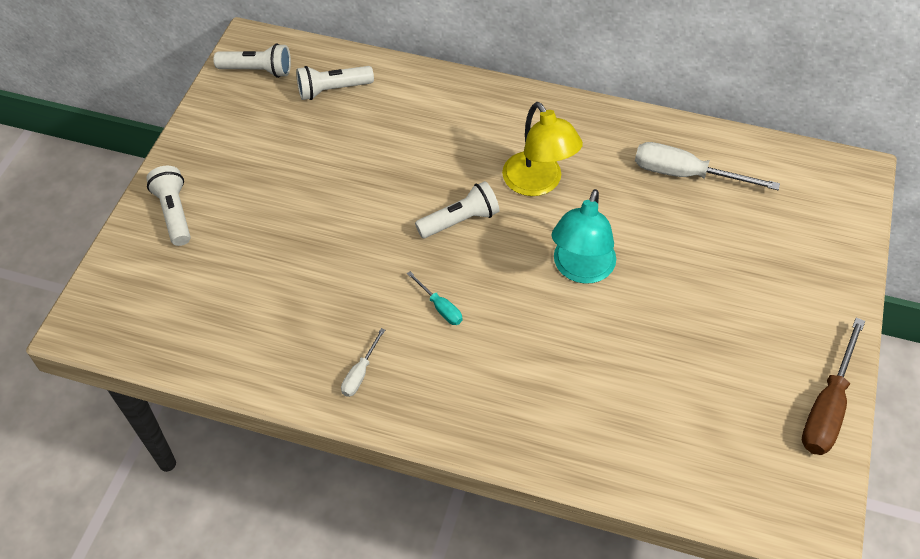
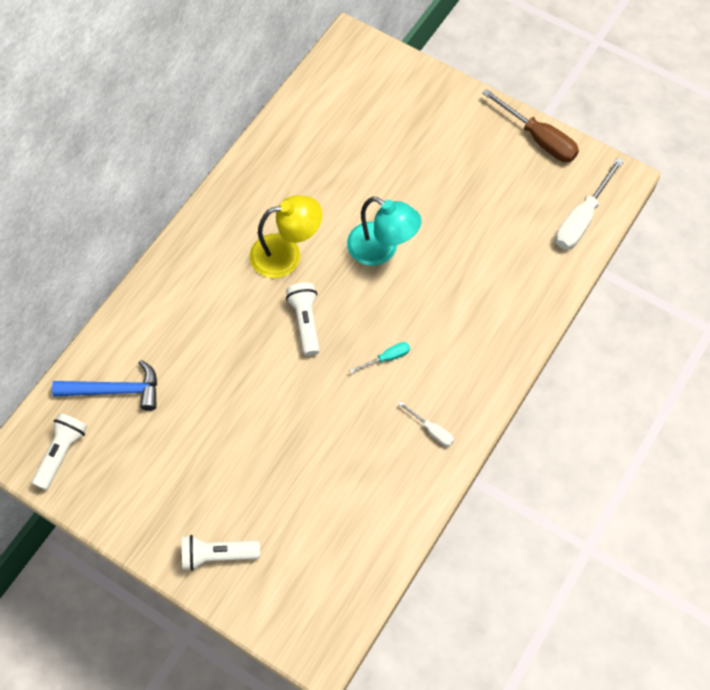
camera: 75 degrees left, 10 degrees up
white flashlight [296,66,374,100] -> blue hammer [52,360,157,411]
white screwdriver [635,142,780,190] -> white screwdriver moved to [556,158,624,250]

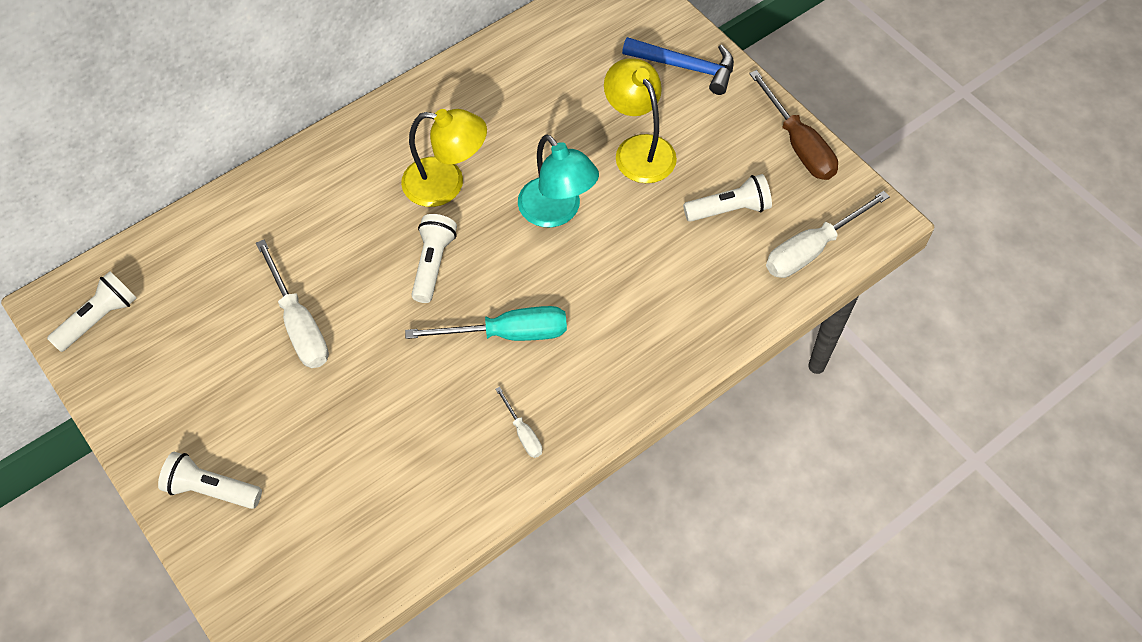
camera: 20 degrees right, 5 degrees down
blue hammer [52,360,157,411] -> blue hammer moved to [622,37,734,95]
turquoise screwdriver [349,342,410,373] -> turquoise screwdriver [405,306,567,341], size x1.96
none -> white screwdriver [256,239,329,368]
none -> yellow lamp [604,58,677,183]
none -> white flashlight [683,174,772,222]

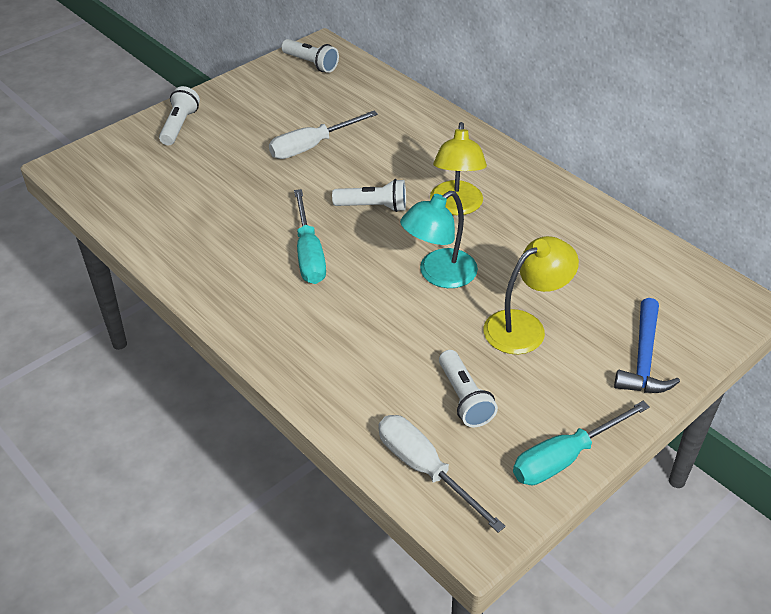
camera: 85 degrees right, 15 degrees down
white screwdriver [496,387,542,458] -> none
brown screwdriver [749,70,838,180] -> turquoise screwdriver [513,401,650,485]

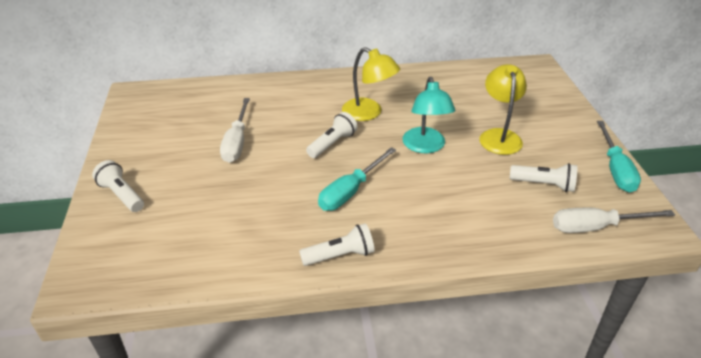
camera: 55 degrees left, 5 degrees down
white flashlight [281,39,339,73] -> white flashlight moved to [299,223,375,266]
turquoise screwdriver [294,189,326,284] -> turquoise screwdriver turned 105 degrees clockwise [318,147,396,211]
blue hammer [614,298,680,393] -> none

